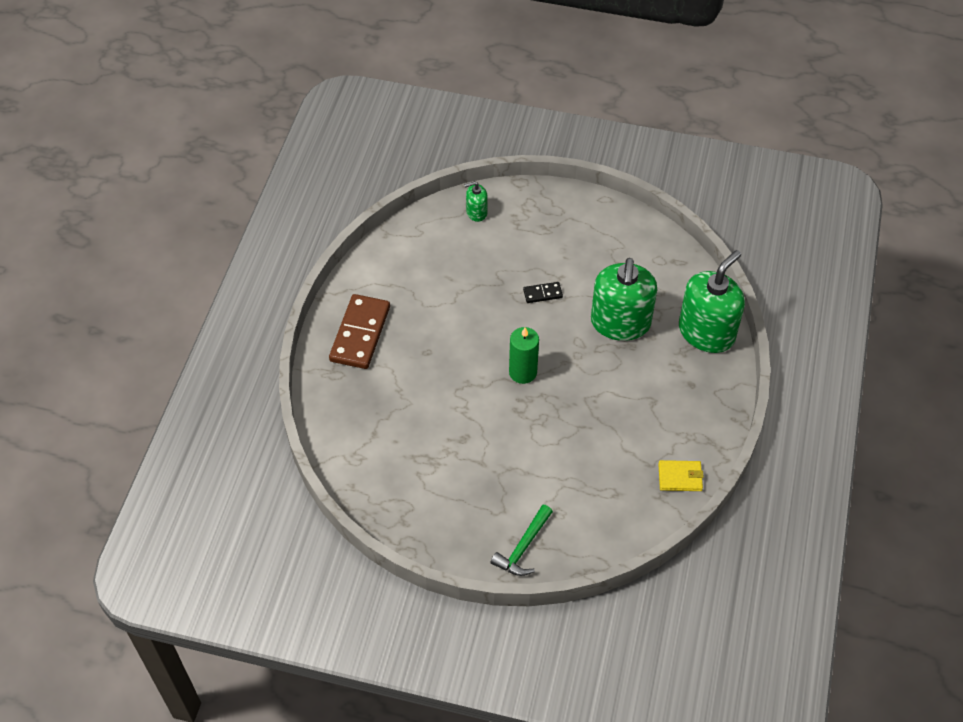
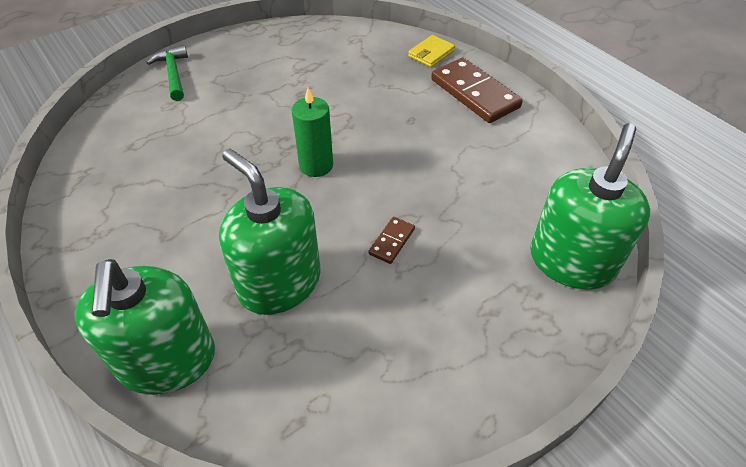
camera: 130 degrees right, 5 degrees down
green soap dispenser [465,181,488,222] -> green soap dispenser [530,123,650,290], size x2.18
black domino [523,282,563,303] -> brown domino [369,217,415,264]
yellow wallet [658,460,704,491] -> yellow wallet moved to [408,35,455,67]

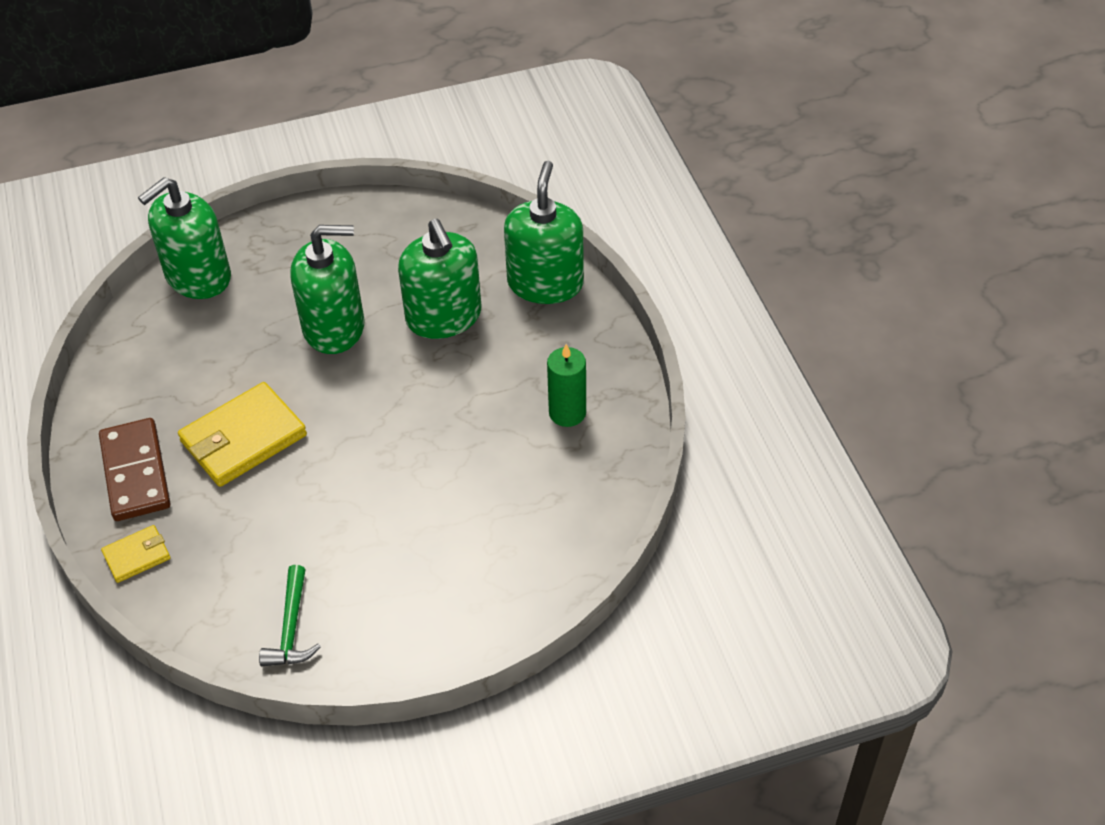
camera: 160 degrees left, 0 degrees up
green hammer [146,45,188,101] -> green hammer moved to [259,565,321,666]
green candle [292,88,333,177] -> green candle moved to [547,344,586,427]
brown domino [369,217,415,264] -> green soap dispenser [290,225,365,354]
none -> yellow wallet [178,382,307,487]

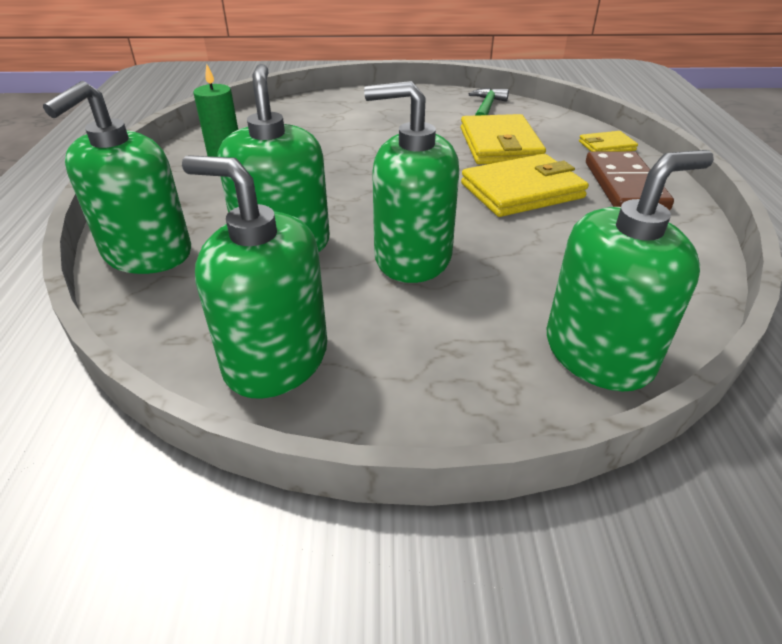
camera: 165 degrees left, 10 degrees down
none -> green soap dispenser [182,155,327,399]
none -> yellow wallet [461,114,546,164]

